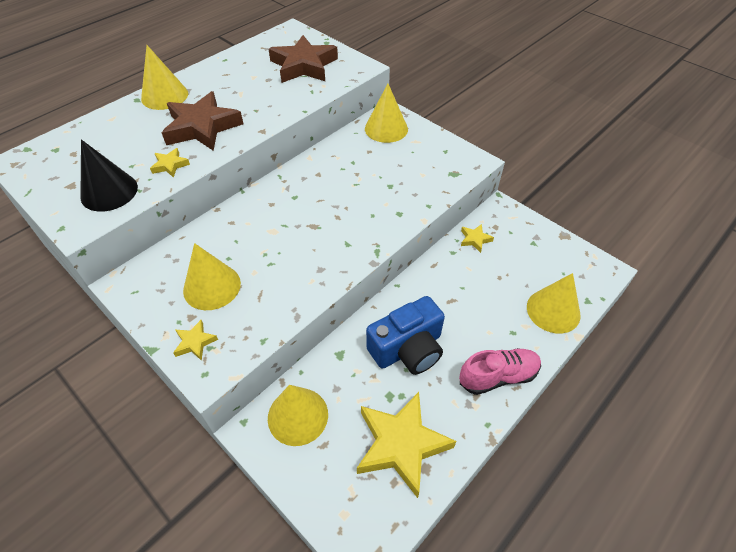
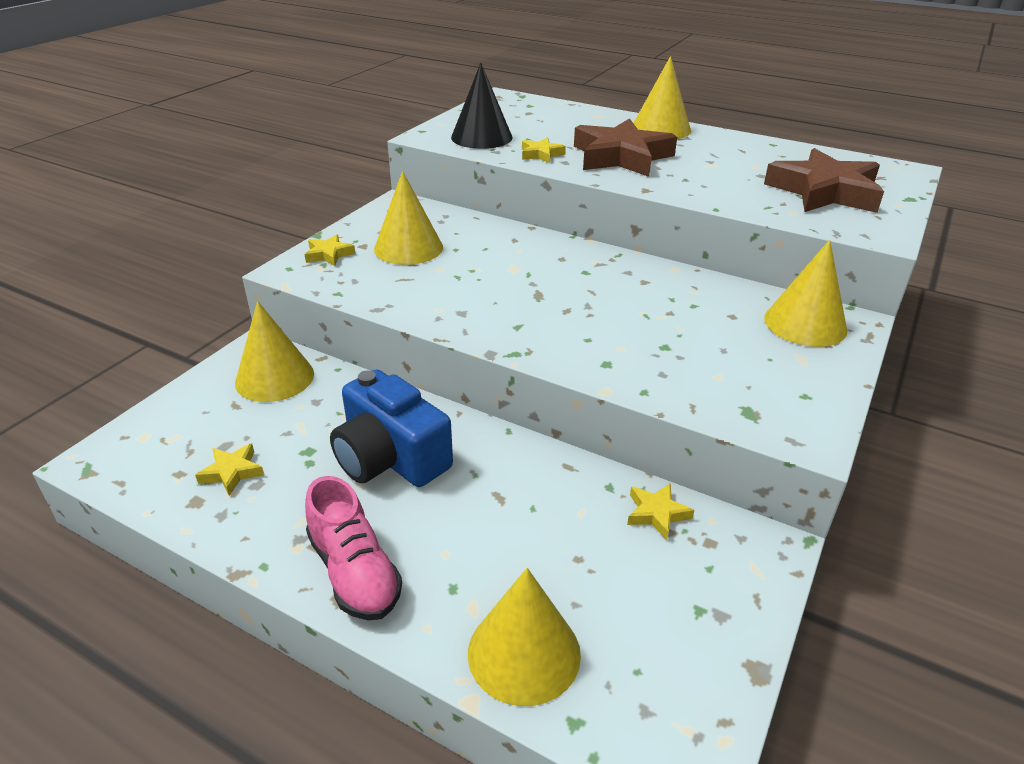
camera: 75 degrees right, 15 degrees down
yellow star [357,392,456,498] -> yellow star [195,443,264,496], size x0.44

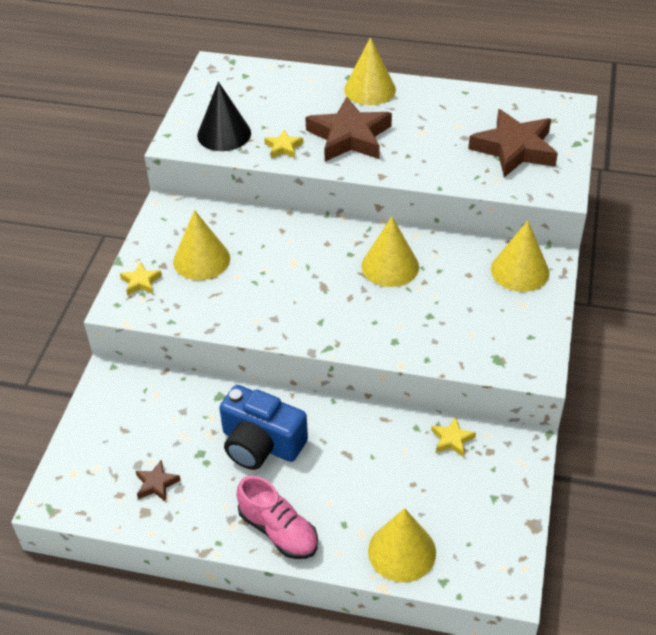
camera: 15 degrees left, 10 degrees up
yellow star [195,443,264,496] -> brown star [136,460,181,502]
yellow cone [235,301,314,402] -> yellow cone moved to [362,217,419,287]

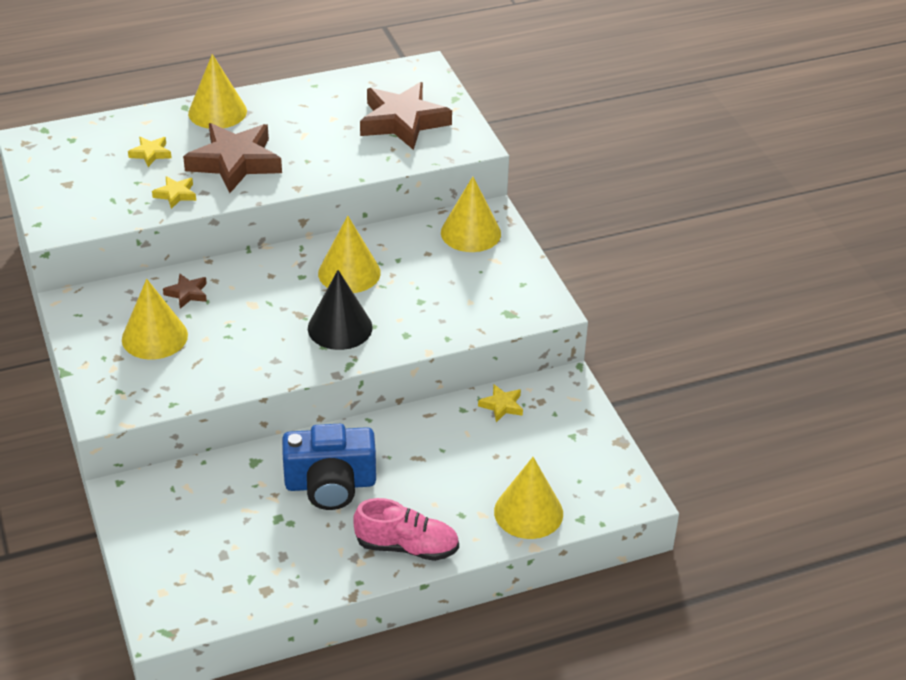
camera: 35 degrees left, 5 degrees down
yellow star [120,263,162,296] -> yellow star moved to [128,137,172,167]
brown star [136,460,181,502] -> brown star moved to [163,273,207,309]
black cone [197,81,251,151] -> black cone moved to [308,270,372,350]

